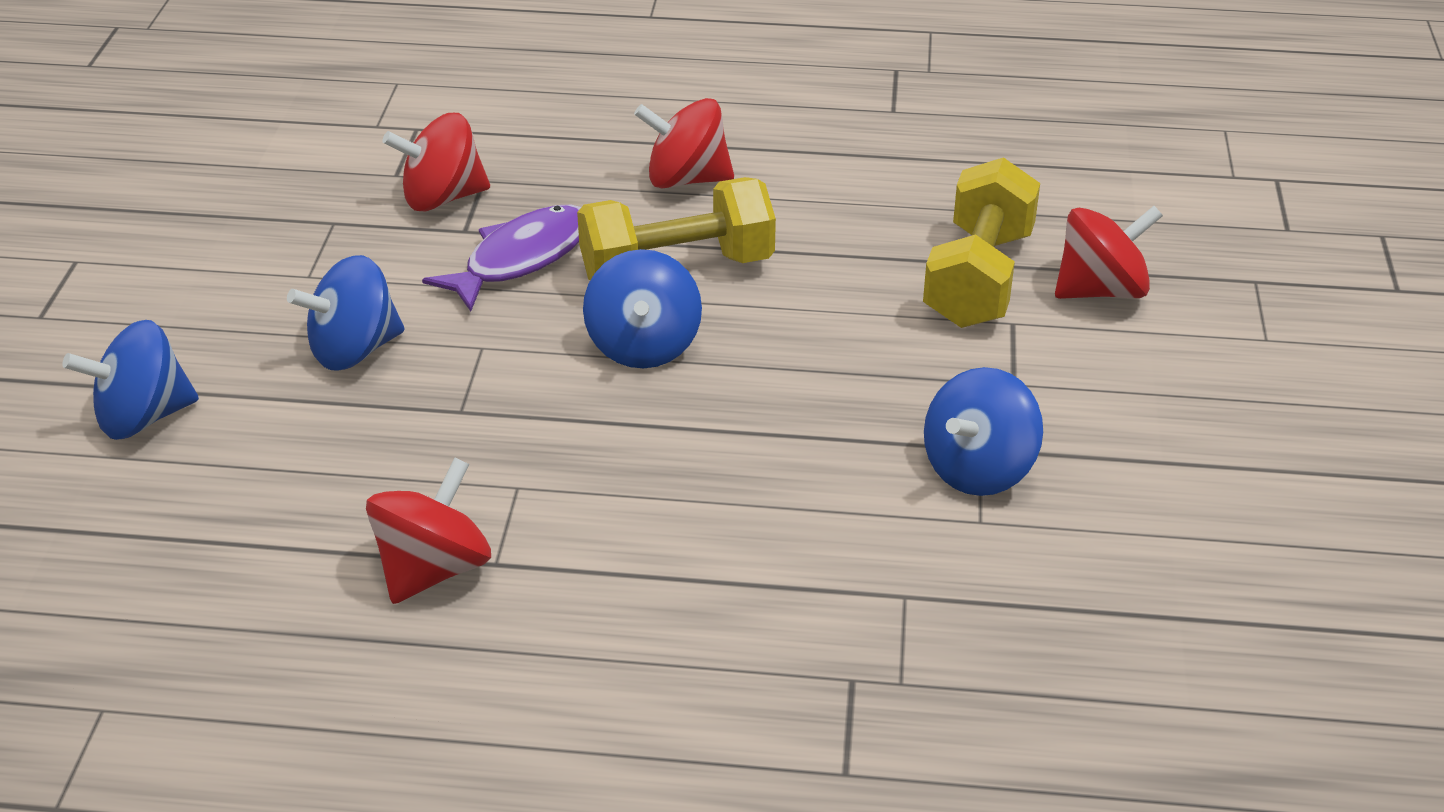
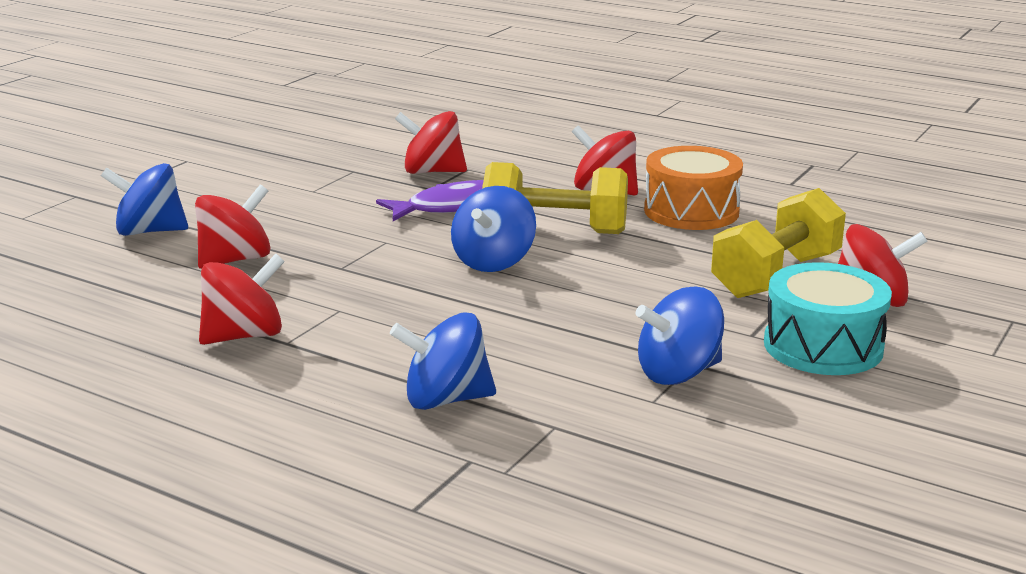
camera: 25 degrees right, 15 degrees down
blue spinning top [287,255,405,371] -> blue spinning top moved to [390,313,496,410]
none -> red spinning top [195,185,271,269]
none -> orange drum [644,146,743,230]
none -> turquoise drum [764,262,892,375]

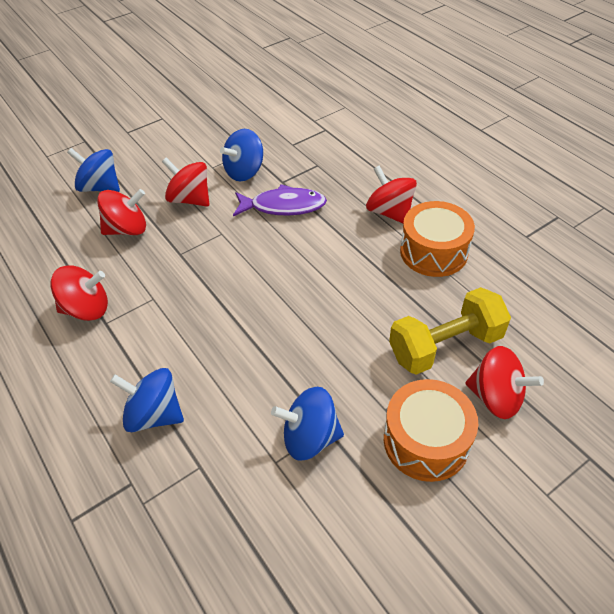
camera: 25 degrees right, 25 degrees up
red spinning top [395,111,467,174] -> red spinning top moved to [162,157,209,206]
blue spinning top [451,186,536,272] -> blue spinning top moved to [220,129,263,181]
yellow dumbbell [482,162,628,234] -> none
turquoise drum [764,262,892,375] -> orange drum [384,379,478,482]

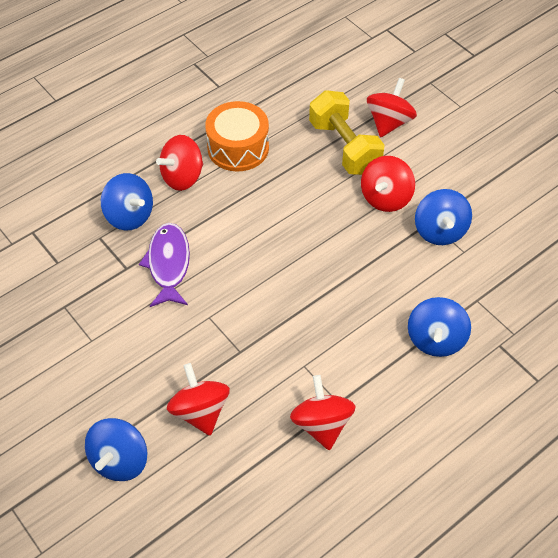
camera: 95 degrees left, 5 degrees up
red spinning top [162,157,209,206] -> red spinning top moved to [361,156,415,212]
blue spinning top [220,129,263,181] -> blue spinning top moved to [101,173,153,231]
orange drum [384,379,478,482] -> none

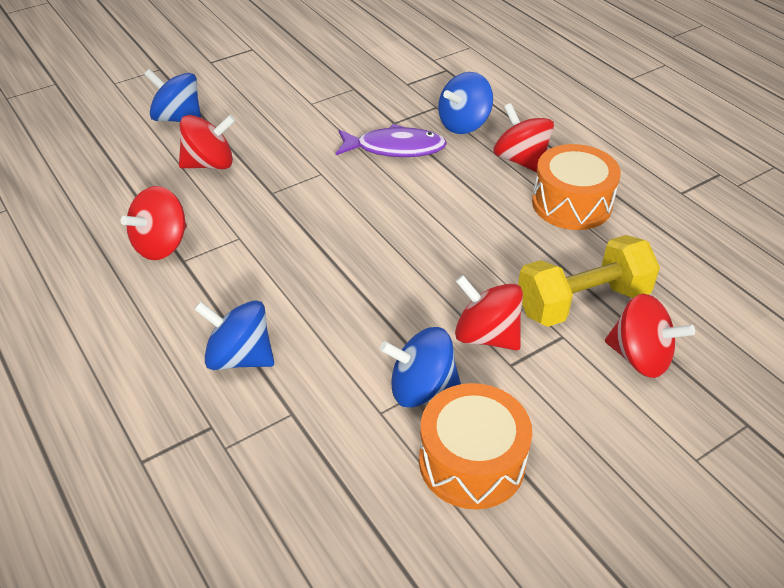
camera: 95 degrees right, 10 degrees down
red spinning top [290,375,356,450] -> red spinning top turned 135 degrees clockwise [121,186,187,260]
none -> orange drum [419,383,532,509]

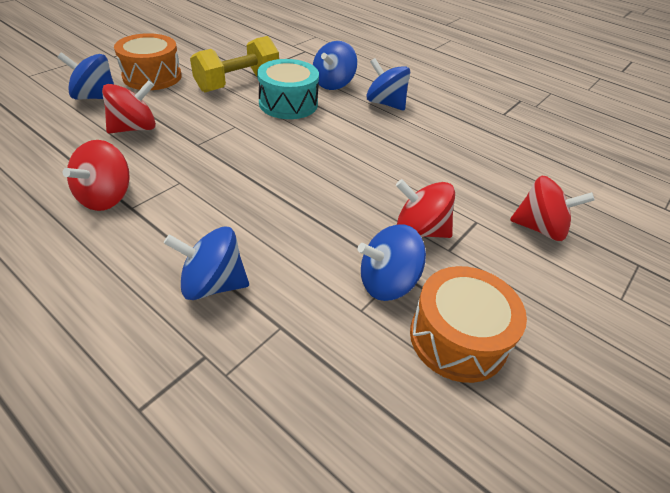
camera: 20 degrees left, 0 degrees up
purple fish [336,124,447,157] -> turquoise drum [257,59,319,119]
red spinning top [493,103,554,172] -> blue spinning top [366,58,410,111]
yellow dumbbell [518,235,660,327] -> yellow dumbbell moved to [190,36,279,92]
orange drum [532,144,621,230] -> orange drum moved to [114,33,182,90]

